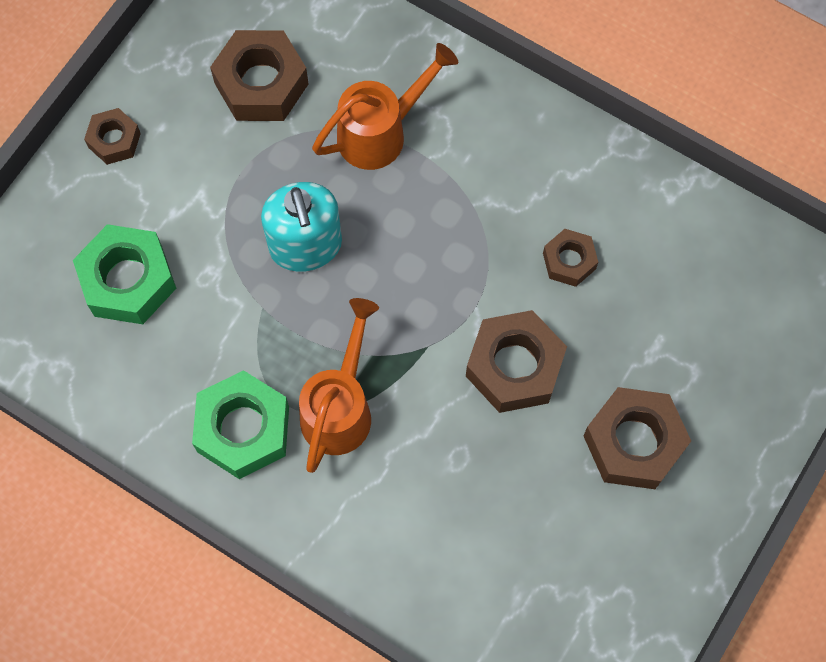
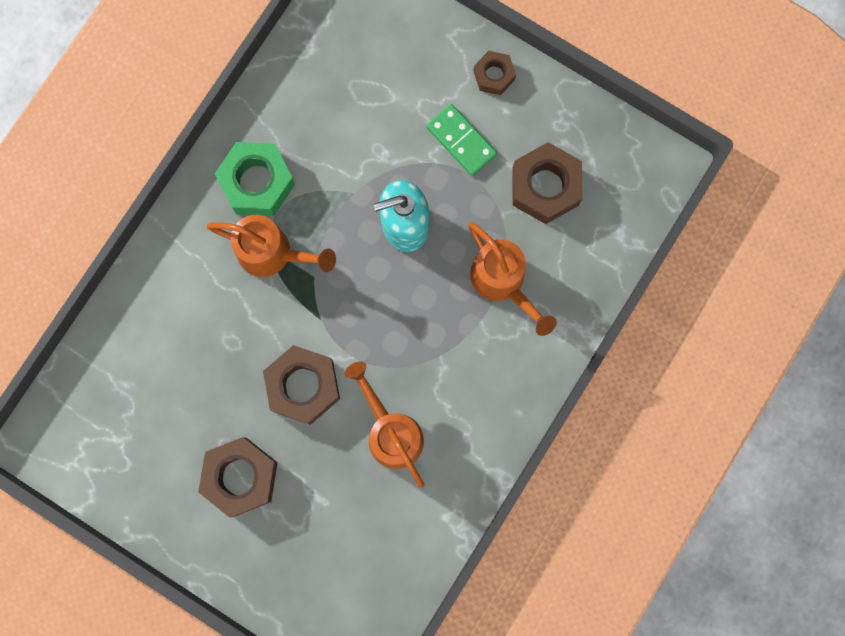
camera: 90 degrees right, 10 degrees up
green nut [73,224,177,324] -> none
brown nut [543,229,598,287] -> orange watering can [344,361,424,488]
none -> green domino [426,104,497,176]

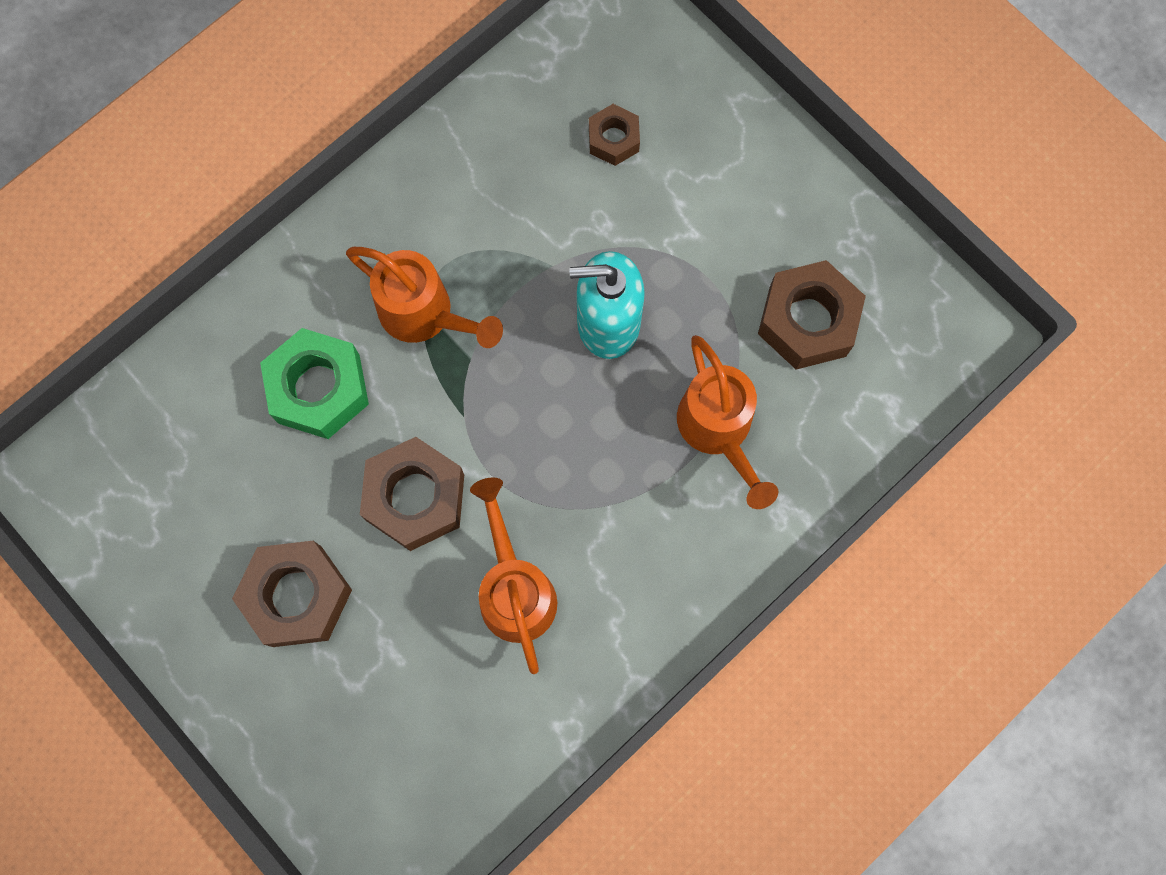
camera: 15 degrees right, 5 degrees down
green nut [215,142,295,216] -> green nut moved to [260,328,369,439]
green domino [426,104,497,176] -> none
brown nut [474,51,516,95] -> brown nut moved to [589,104,640,166]

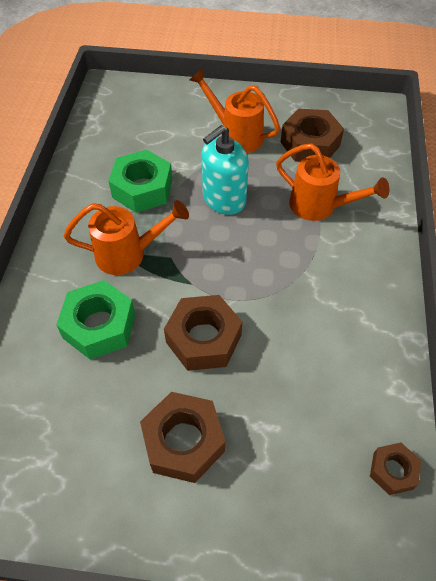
camera: 40 degrees left, 20 degrees down
orange watering can [470,478,557,674] -> orange watering can moved to [190,68,280,153]
brown nut [589,104,640,166] -> brown nut moved to [370,442,421,495]
none -> green nut [108,150,173,213]

